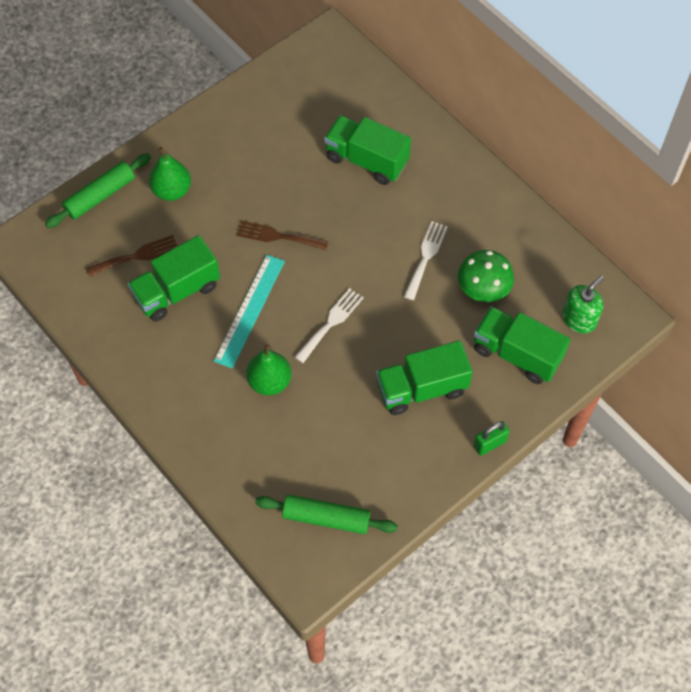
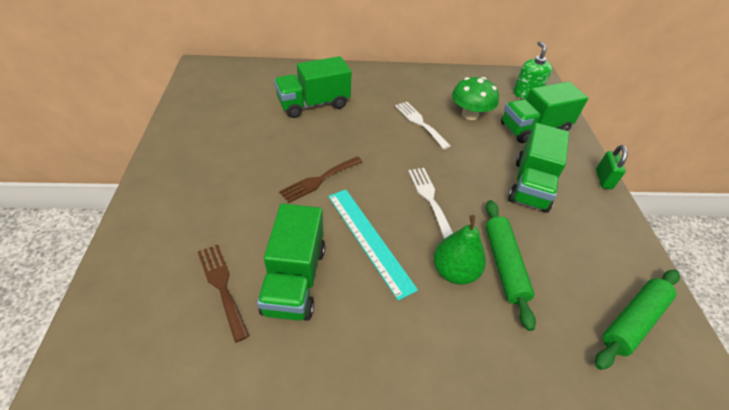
camera: 55 degrees left, 15 degrees down
green rolling pin [45,153,151,228] -> green rolling pin moved to [485,200,536,331]
brown fork [86,235,177,277] -> brown fork turned 45 degrees counterclockwise [198,244,249,343]
green pear [149,147,191,201] -> none

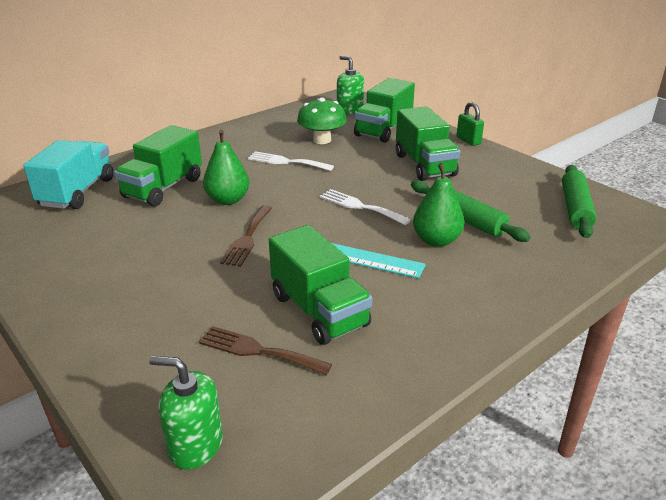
camera: 35 degrees left, 15 degrees down
none -> turquoise truck [23,140,113,209]
none -> green soap dispenser [149,356,223,470]
none -> green pear [203,130,249,205]

